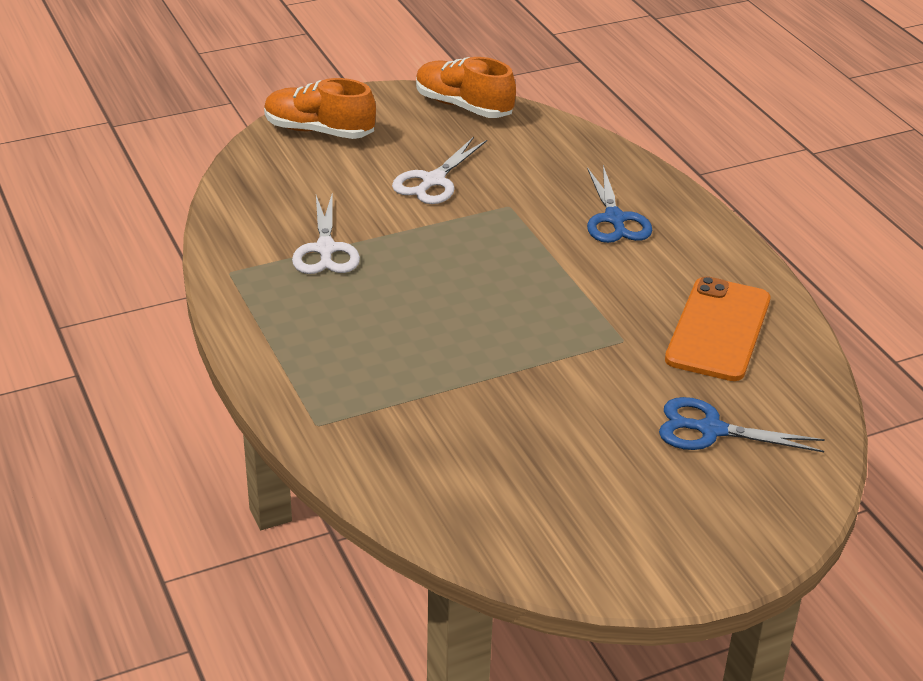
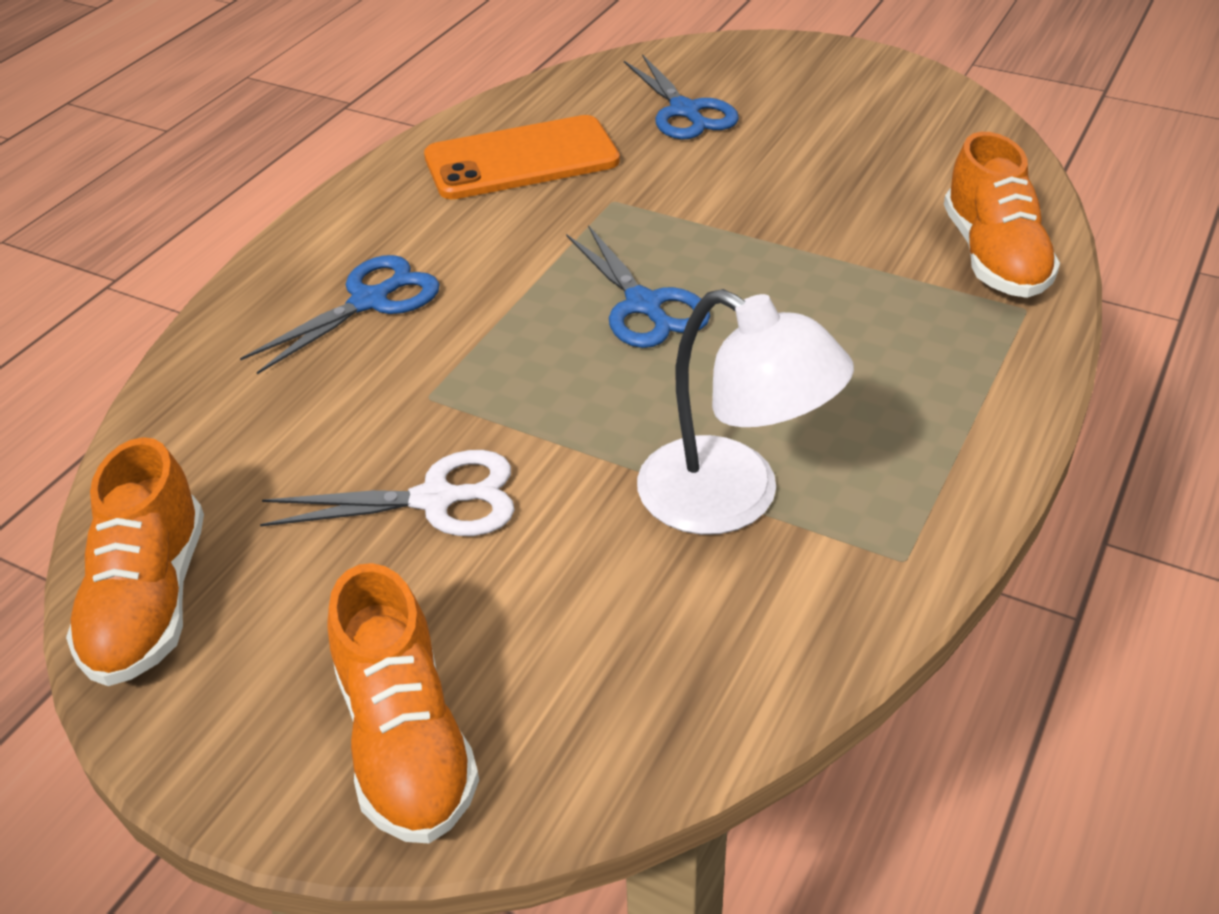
camera: 125 degrees left, 5 degrees up
white scissors [292,192,360,274] -> white lamp [637,289,854,535]
none -> blue scissors [566,225,710,348]
none -> orange shoe [944,132,1060,298]

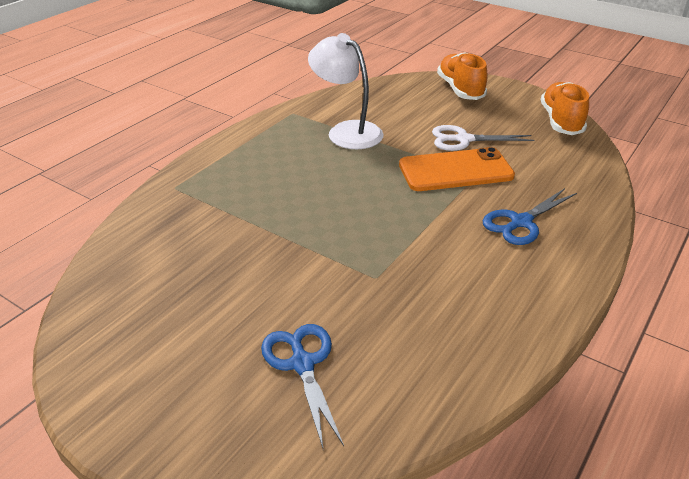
camera: 175 degrees left, 5 degrees down
orange phone [424,115,620,199] -> orange phone moved to [399,147,515,191]
blue scissors [566,225,710,348] -> none
orange shoe [944,132,1060,298] -> none

